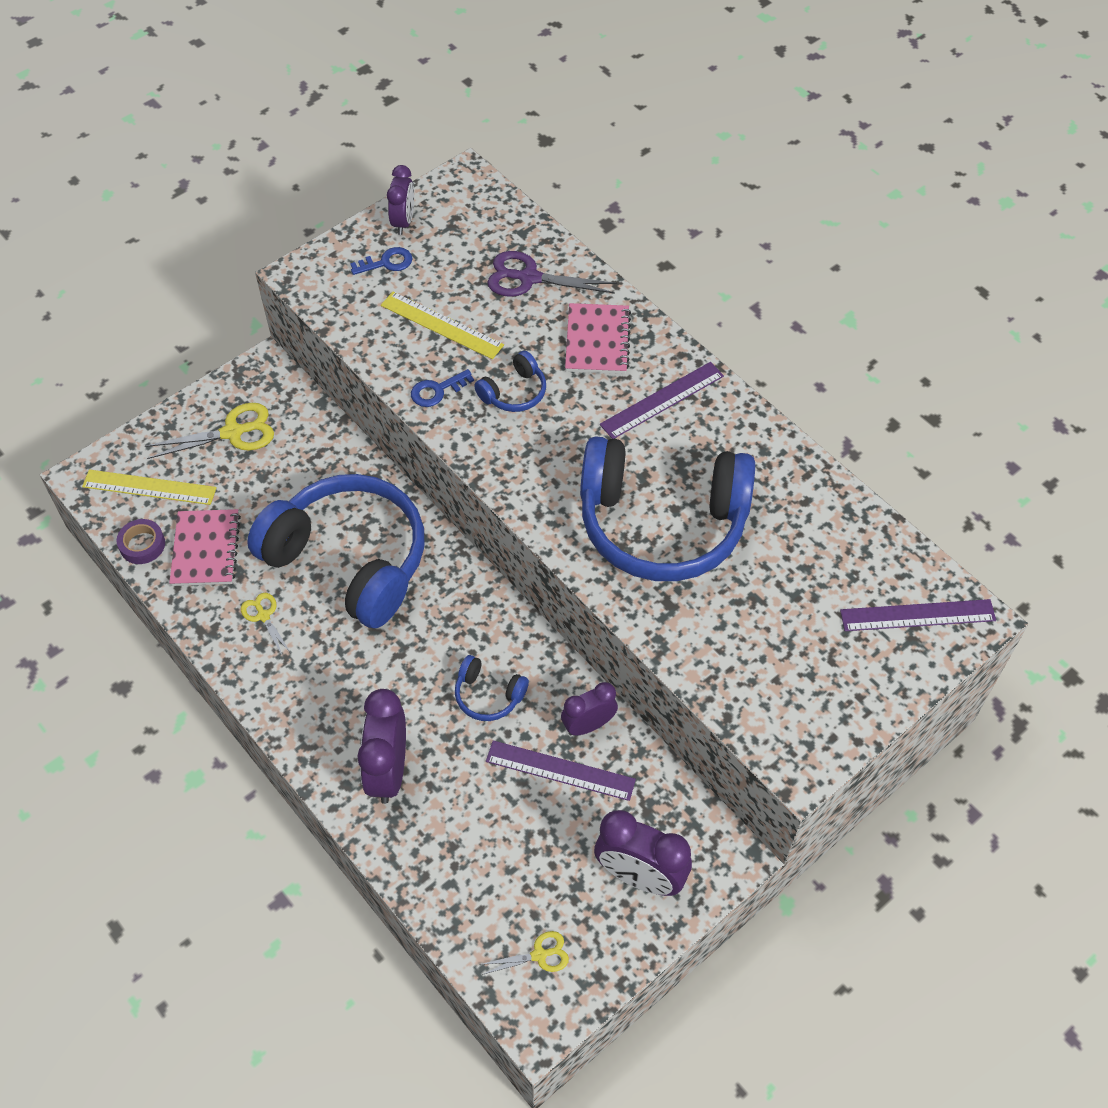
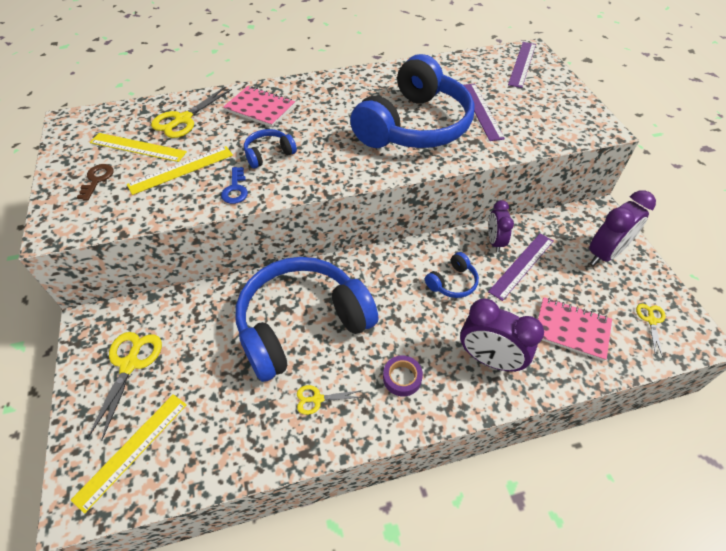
camera: 65 degrees left, 5 degrees down
purple tape [116,519,165,564] -> purple tape moved to [383,356,423,396]
pink notebook [169,509,241,586] -> pink notebook moved to [538,297,612,361]
blue key [350,247,413,275] -> brown key [77,164,113,201]
purple clock [387,165,414,235] -> none
blue headphones [474,351,546,412] -> blue headphones turned 105 degrees counterclockwise [244,129,297,168]
purple scissors [487,251,617,297] -> yellow scissors [151,87,232,138]
purple ruler [600,362,724,439] -> purple ruler moved to [464,84,505,141]
none -> yellow ruler [90,133,187,162]

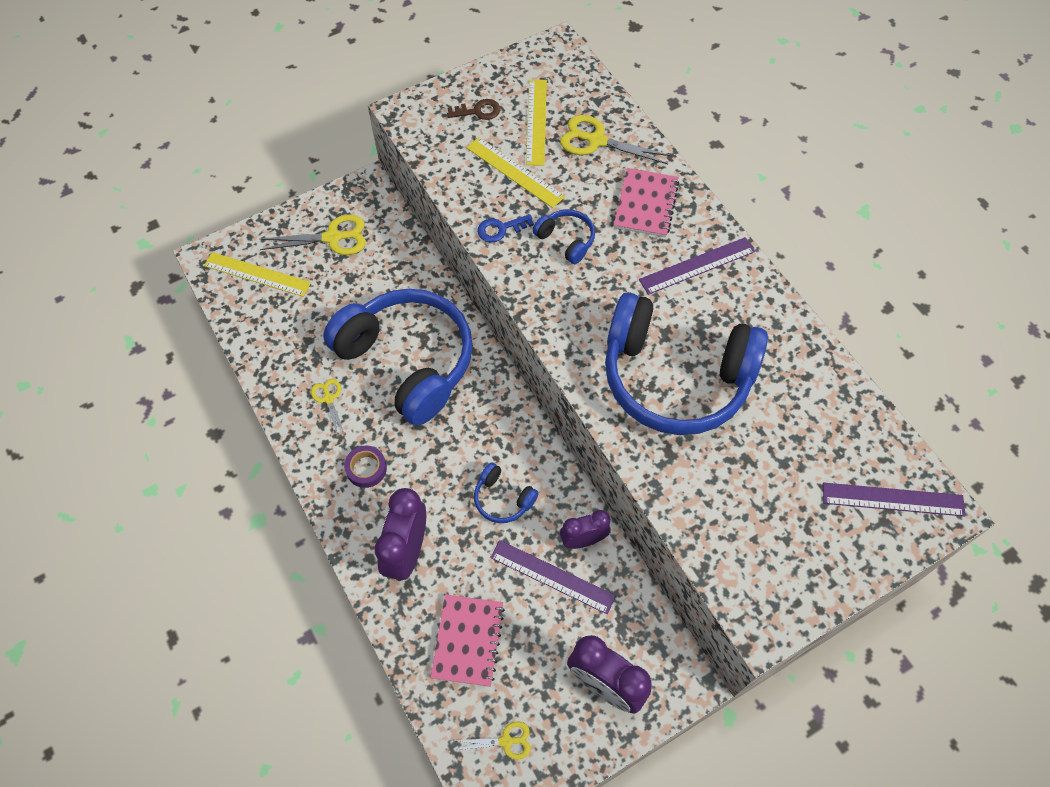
camera: 75 degrees right, 10 degrees up
purple ruler [464,84,505,141] -> purple ruler moved to [639,237,755,295]

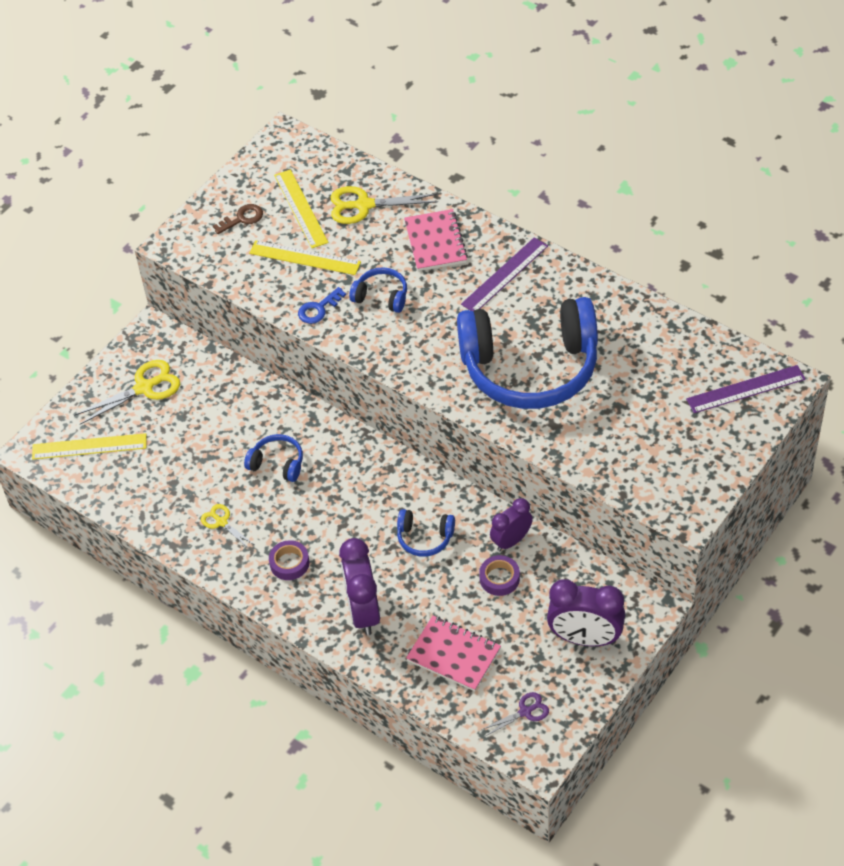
camera: 20 degrees left, 10 degrees down
blue headphones [323,289,473,426] -> blue headphones [244,434,303,482], size x0.41
pink notebook [430,594,505,687] -> pink notebook turned 45 degrees counterclockwise [406,616,501,691]
yellow scissors [456,721,531,759] -> purple scissors [481,692,549,736]
purple ruler [490,540,616,614] -> purple tape [479,555,520,596]

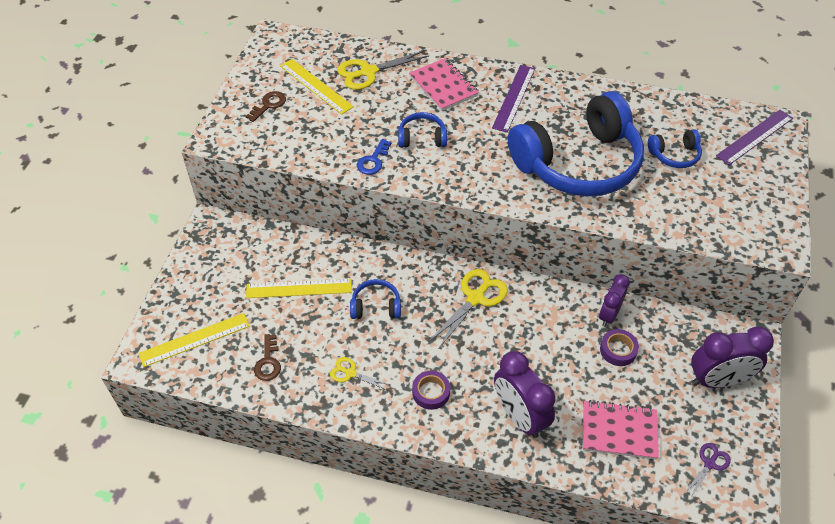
camera: 25 degrees left, 0 degrees up
yellow scissors [74,360,180,425] -> yellow scissors moved to [429,269,508,348]
yellow ruler [249,240,361,275] -> yellow ruler moved to [246,279,352,298]
blue headphones [397,509,455,557] -> blue headphones moved to [648,129,702,168]
none -> brown key [254,334,281,381]

